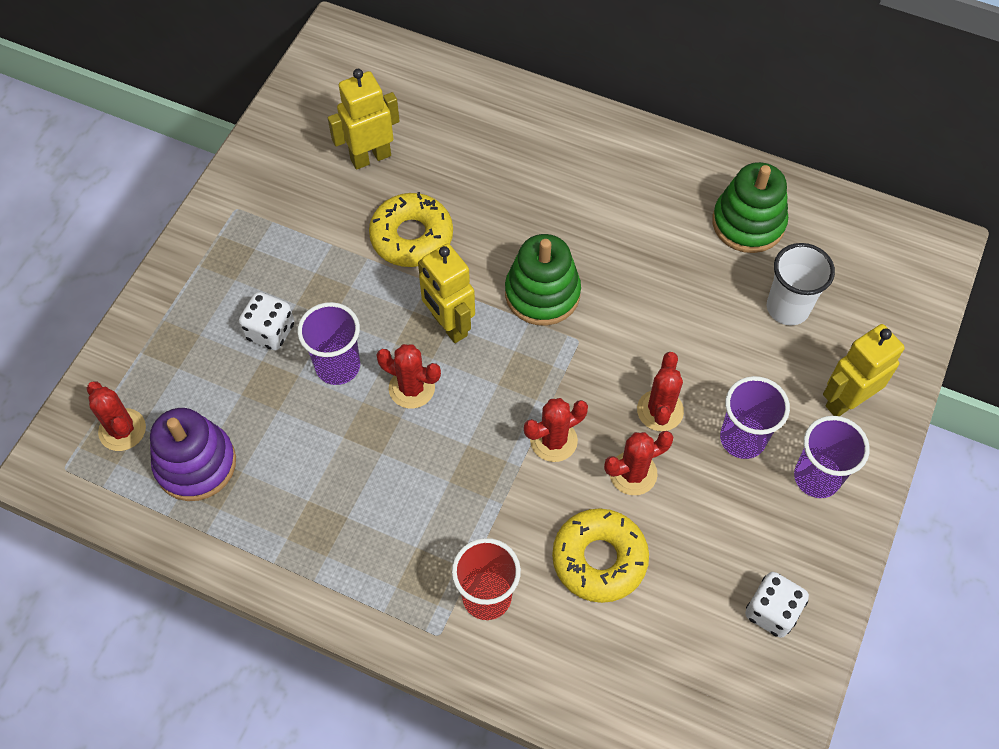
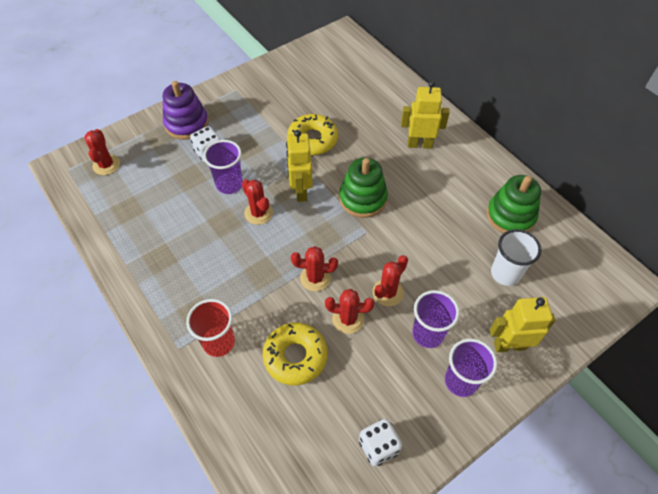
camera: 30 degrees right, 5 degrees down
purple stacking toy [150,408,236,501] -> purple stacking toy moved to [163,81,209,140]
yellow robot [328,69,400,170] -> yellow robot moved to [401,81,450,149]

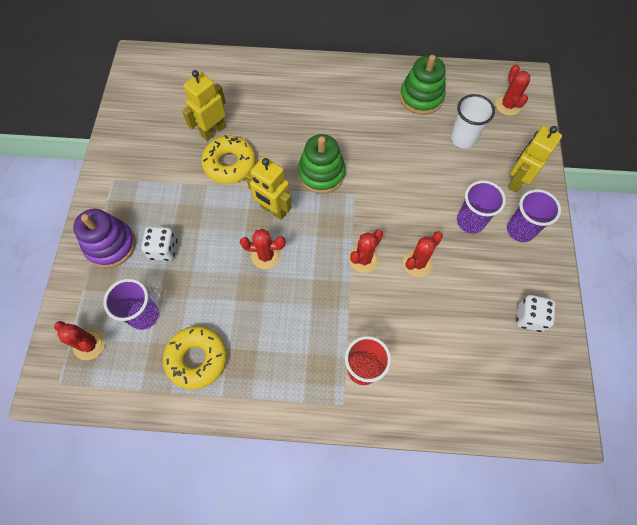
camera: 50 degrees left, 10 degrees up
purple cup [203,140,243,194] -> purple cup moved to [103,279,159,330]
yellow donut [263,323,328,385] -> yellow donut moved to [163,326,227,389]
red cactus [373,255,408,306] -> red cactus moved to [495,64,530,116]
yellow robot [401,81,450,149] -> yellow robot moved to [182,70,226,141]

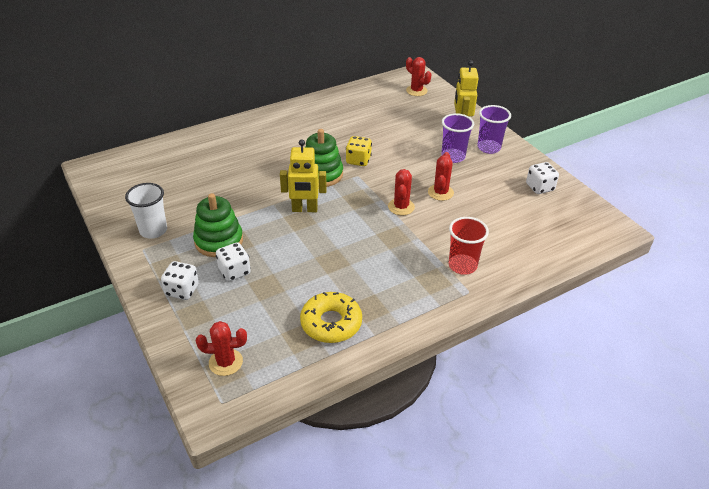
camera: 35 degrees left, 25 degrees down
purple stacking toy [73,209,136,268] -> white dice [161,261,199,300]
purple cup [103,279,159,330] -> none
yellow robot [182,70,226,141] -> none
yellow donut [201,135,256,184] -> none
red cactus [240,229,286,269] -> none
green stacking toy [400,55,445,115] -> green stacking toy moved to [193,193,243,257]
white cup [451,94,495,149] -> white cup moved to [125,183,167,239]
none -> yellow dice [346,136,372,166]

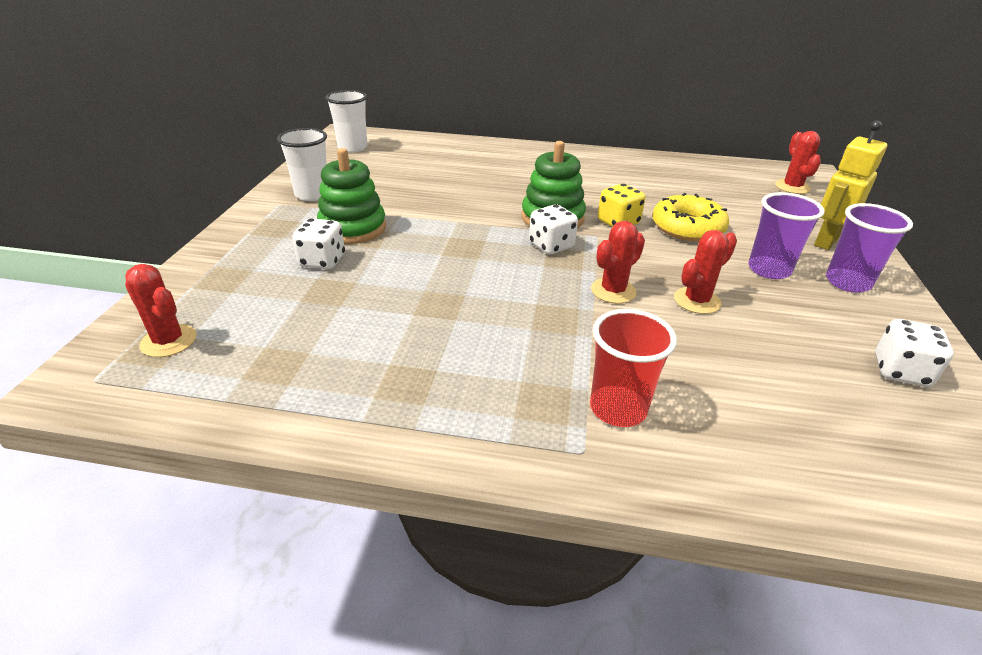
camera: 40 degrees right, 5 degrees down
white dice [161,261,199,300] -> white dice moved to [529,204,578,255]
yellow robot [280,139,327,212] -> none
yellow donut [300,292,362,343] -> yellow donut moved to [652,193,729,241]
none -> white cup [326,90,368,153]

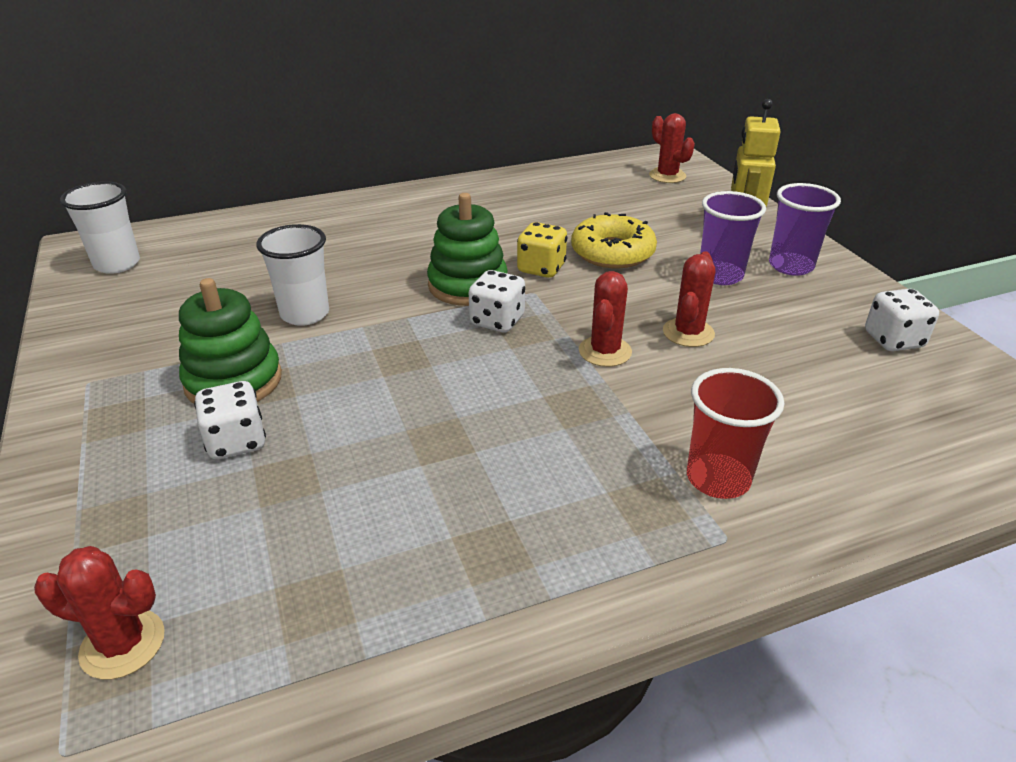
camera: 30 degrees left, 0 degrees up
white cup [277,128,327,201] -> white cup moved to [256,224,329,326]

